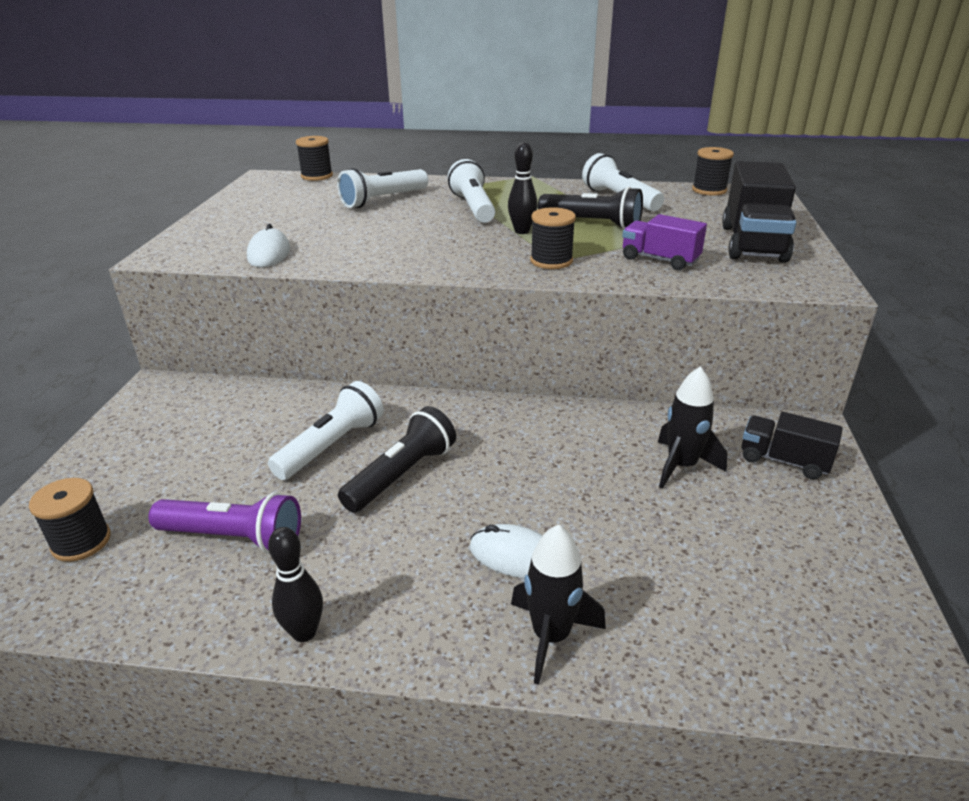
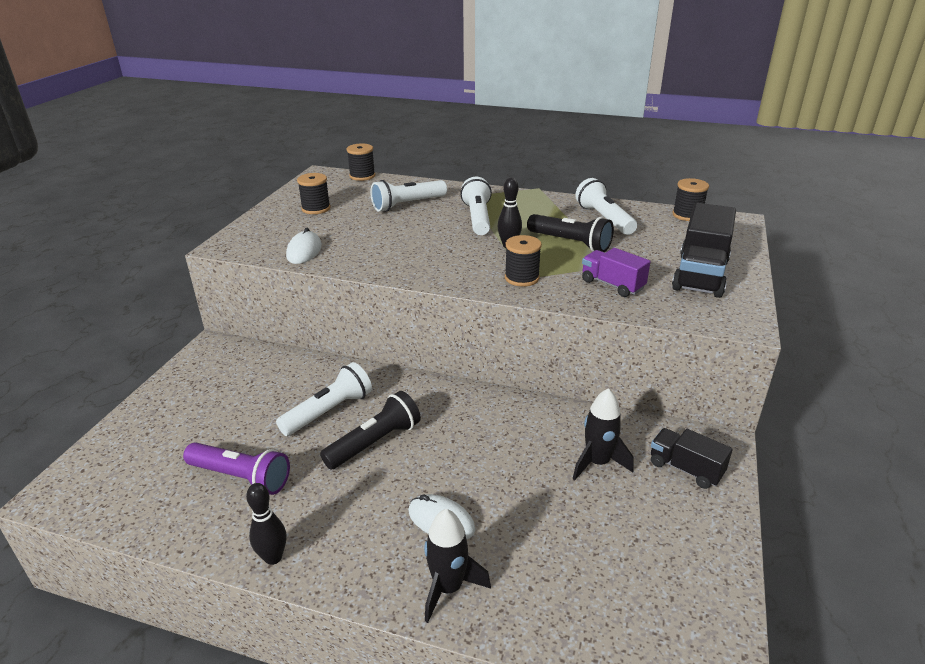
camera: 10 degrees right, 0 degrees up
black spool [29,478,111,562] -> black spool moved to [297,173,331,214]

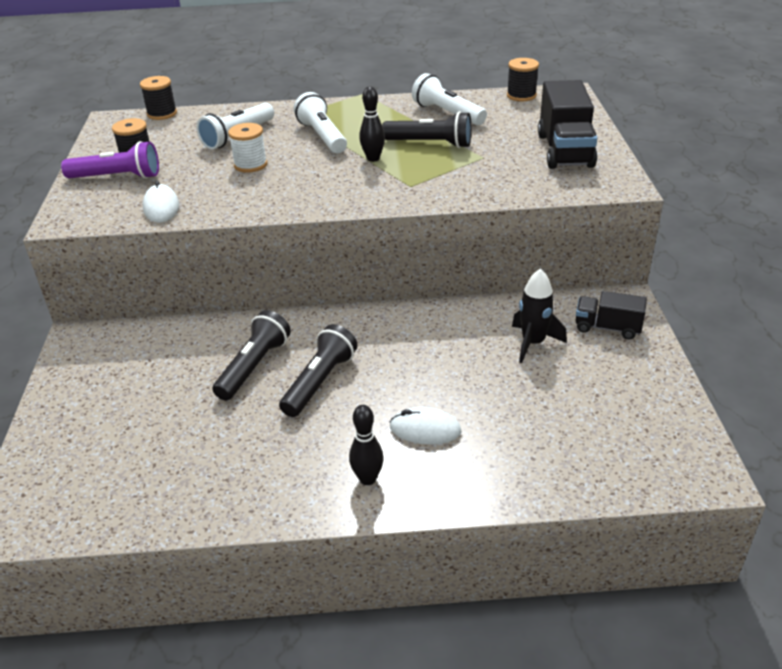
camera: 20 degrees left, 5 degrees up
purple flashlight [183,442,290,495] -> purple flashlight moved to [61,141,159,179]
black bowling pin [246,483,286,565] -> black bowling pin moved to [349,405,383,485]
white flashlight [276,362,372,436] -> black flashlight [212,310,291,401]
black rocket [424,509,491,623] -> none
black spool [505,235,542,286] -> none
purple truck [582,248,650,297] -> none
none -> white spool [228,123,267,173]

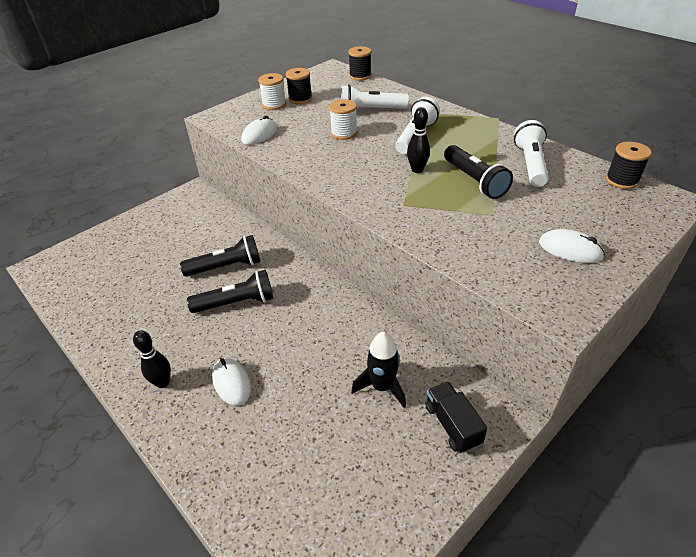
camera: 50 degrees right, 5 degrees up
purple flashlight [61,141,159,179] -> white spool [258,73,286,110]
black truck [538,80,597,169] -> white mouse [539,229,605,263]

